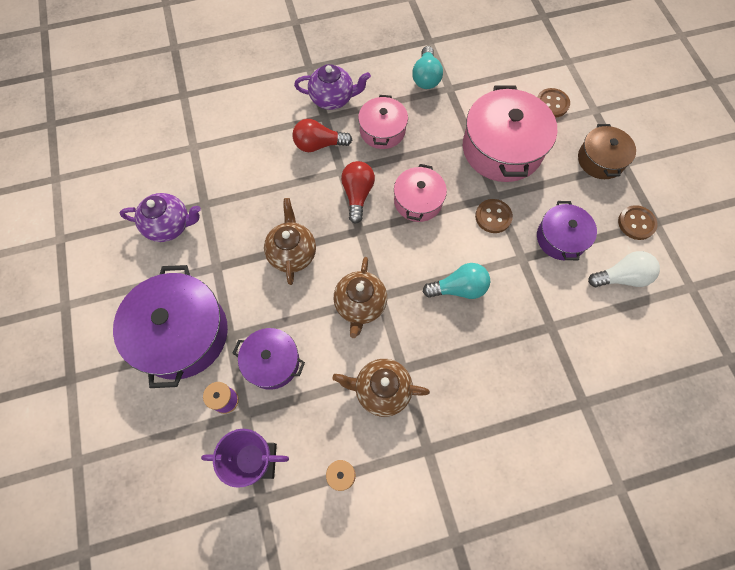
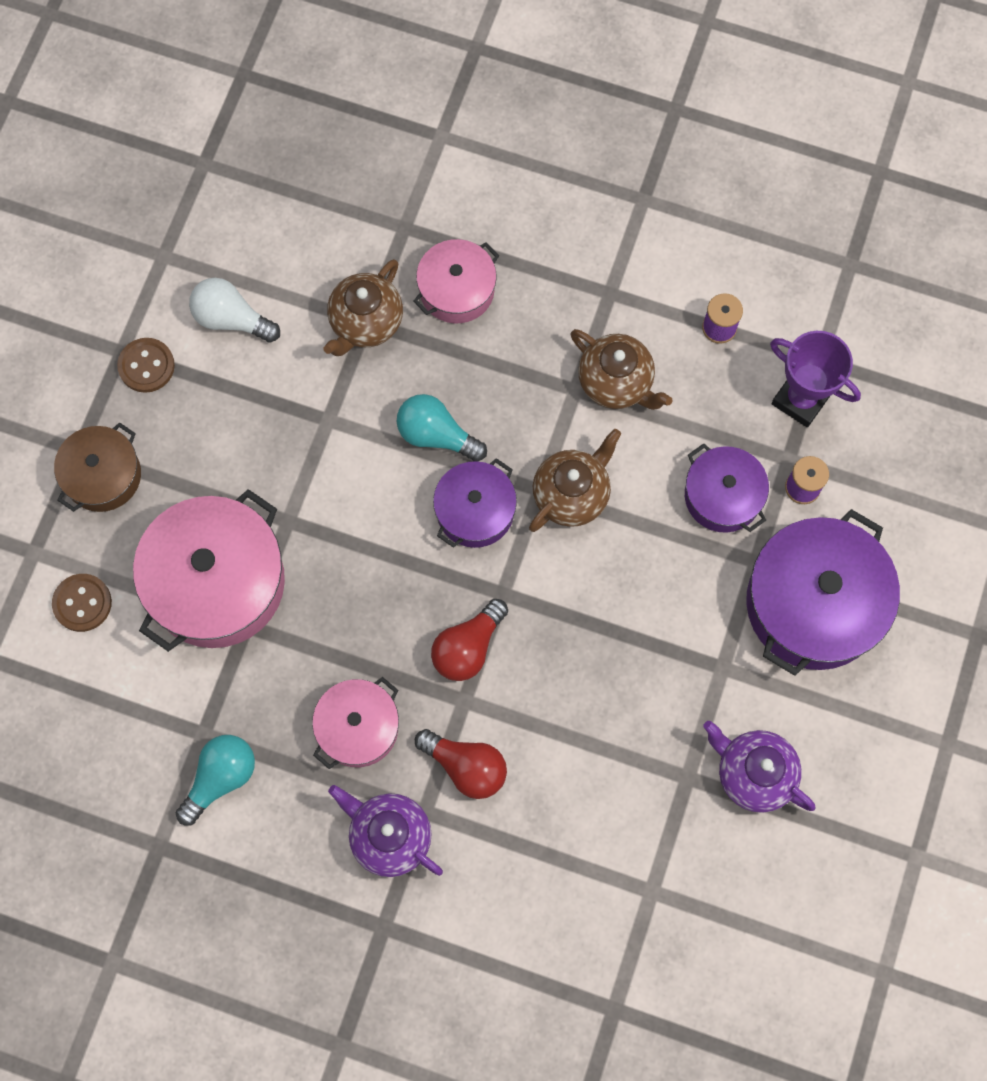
camera: 145 degrees left, 5 degrees up
brown teapot [264,198,316,285] -> brown teapot moved to [324,259,403,356]
pink pot [394,164,447,222] -> pink pot moved to [413,239,499,323]
brown button [475,199,513,233] -> none
purple pot [537,201,597,260] -> purple pot moved to [433,458,517,548]

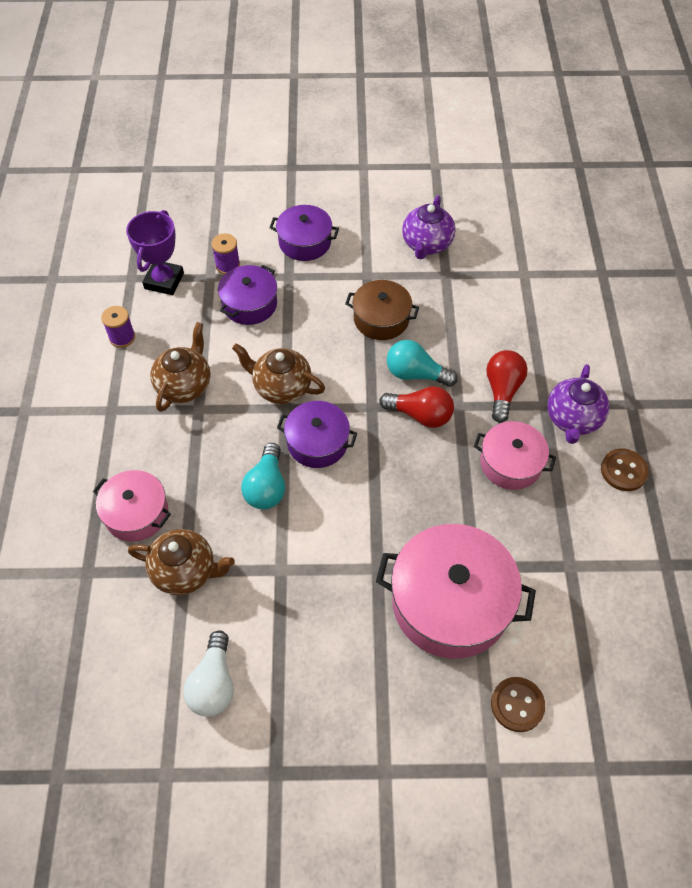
camera: 110 degrees left, 15 degrees down
brown pot [54,422,141,512] -> brown pot moved to [345,280,419,340]
brown button [117,338,175,393] -> brown button moved to [601,449,649,491]
turquoise light bulb [176,735,255,826] -> turquoise light bulb moved to [387,340,458,387]
purple pot [746,509,900,676] -> purple pot [270,205,339,261], size x0.58

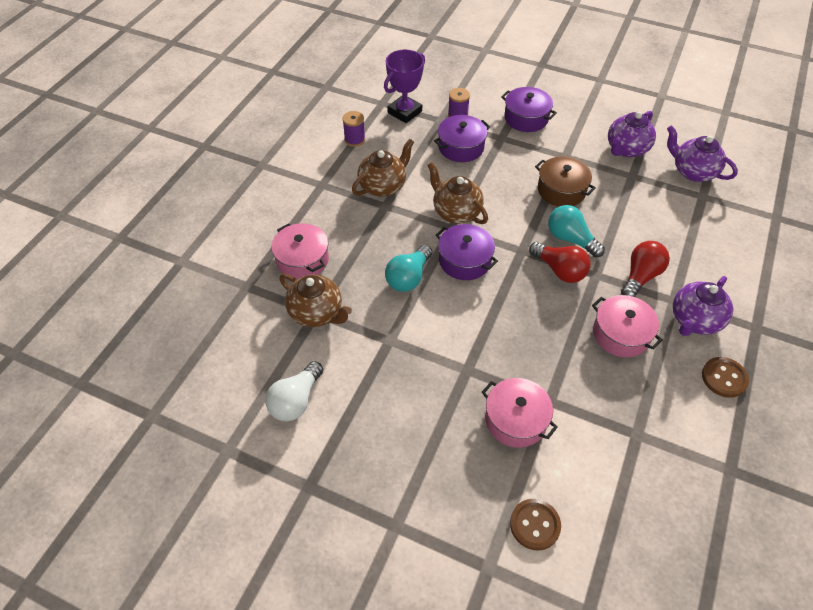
camera: 25 degrees right, 5 degrees down
pink pot [376,524,536,659] -> pink pot [482,378,558,448], size x0.58
none -> purple teapot [667,125,738,182]

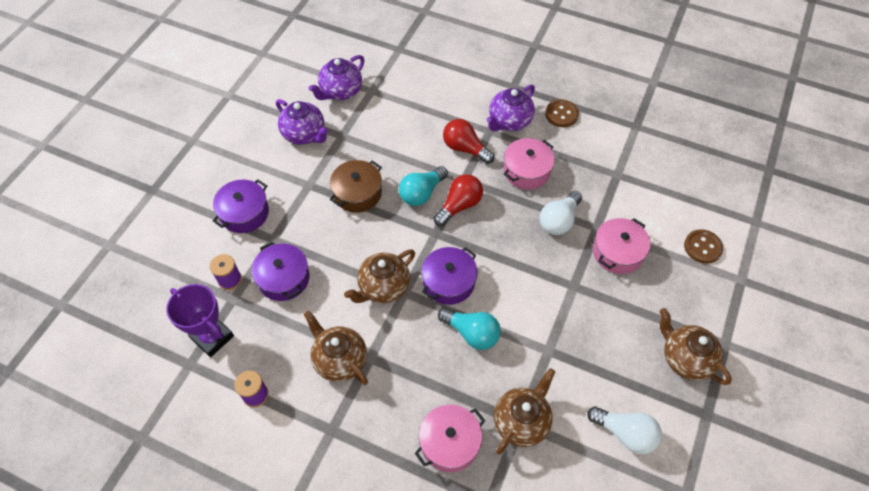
camera: 90 degrees left, 5 degrees up
purple teapot [673,276,733,336] -> purple teapot turned 90 degrees clockwise [487,84,535,131]
none -> white light bulb [540,191,582,235]
none -> brown teapot [660,308,732,385]

